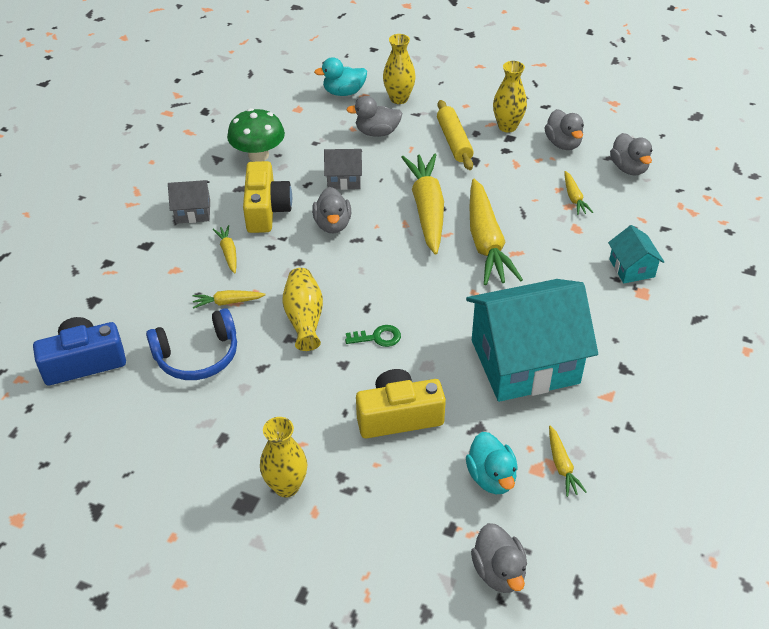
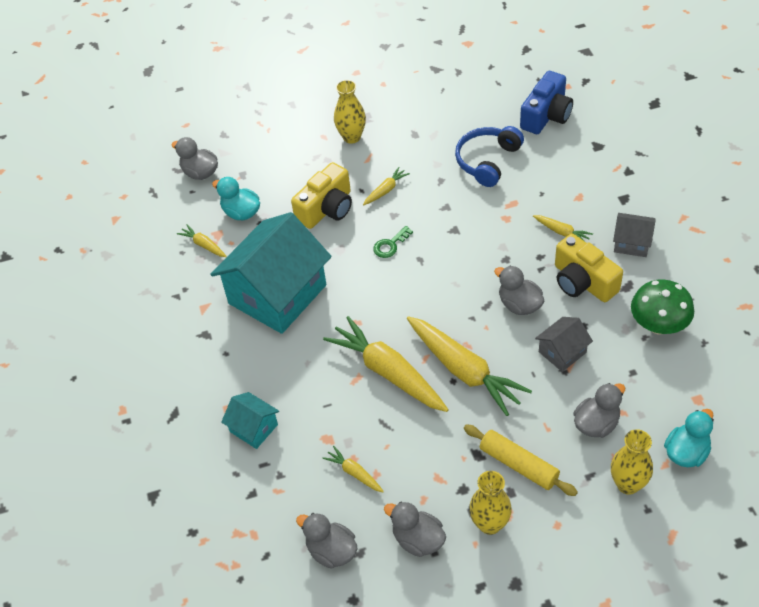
camera: 145 degrees right, 5 degrees up
grey house [168,180,210,224] -> grey house turned 60 degrees clockwise [613,213,655,257]
yellow carrot [193,290,266,309] -> yellow carrot moved to [363,167,410,205]
yellow vase [282,268,323,351] -> none

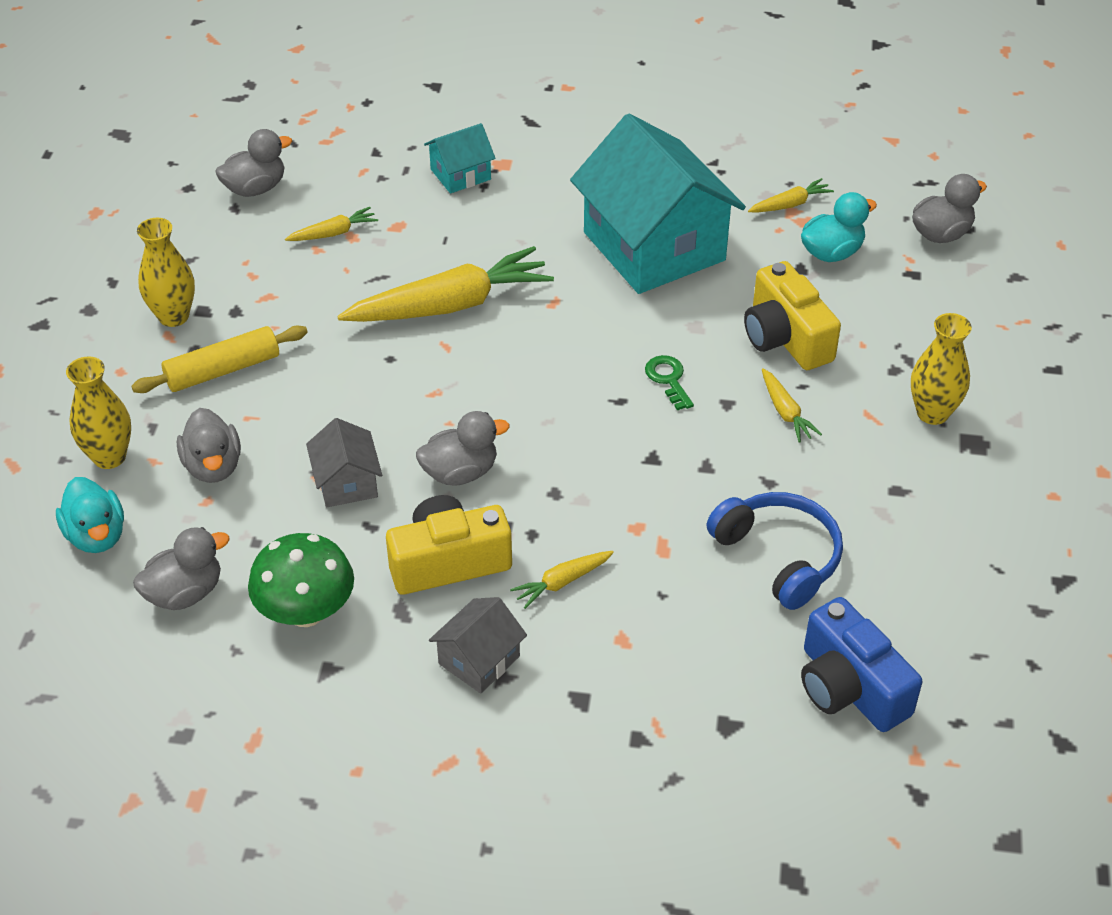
camera: 110 degrees right, 5 degrees down
grey duck [384,501,446,557] -> grey duck moved to [133,527,230,610]
yellow carrot [407,316,532,416] -> none

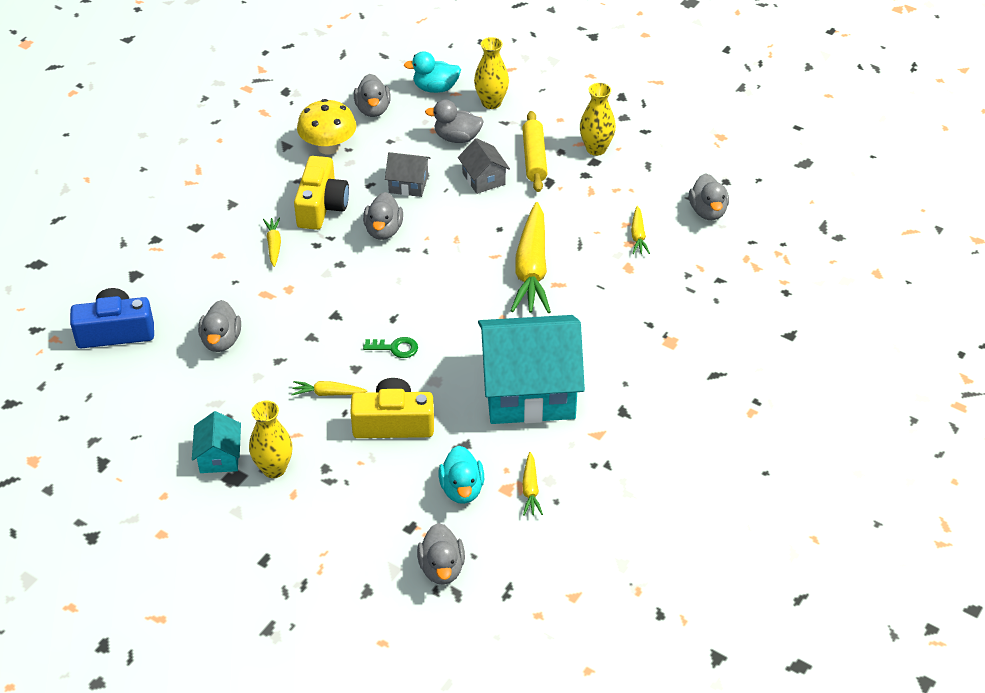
camera: 115 degrees right, 0 degrees up
green mushroom [248,533,354,627] -> yellow mushroom [297,99,356,155]
turquoise house [424,123,495,194] -> turquoise house moved to [192,411,241,473]
grey house [429,597,527,694] -> grey house moved to [458,138,510,194]
blue headphones [706,492,843,610] -> grey duck [198,300,241,352]

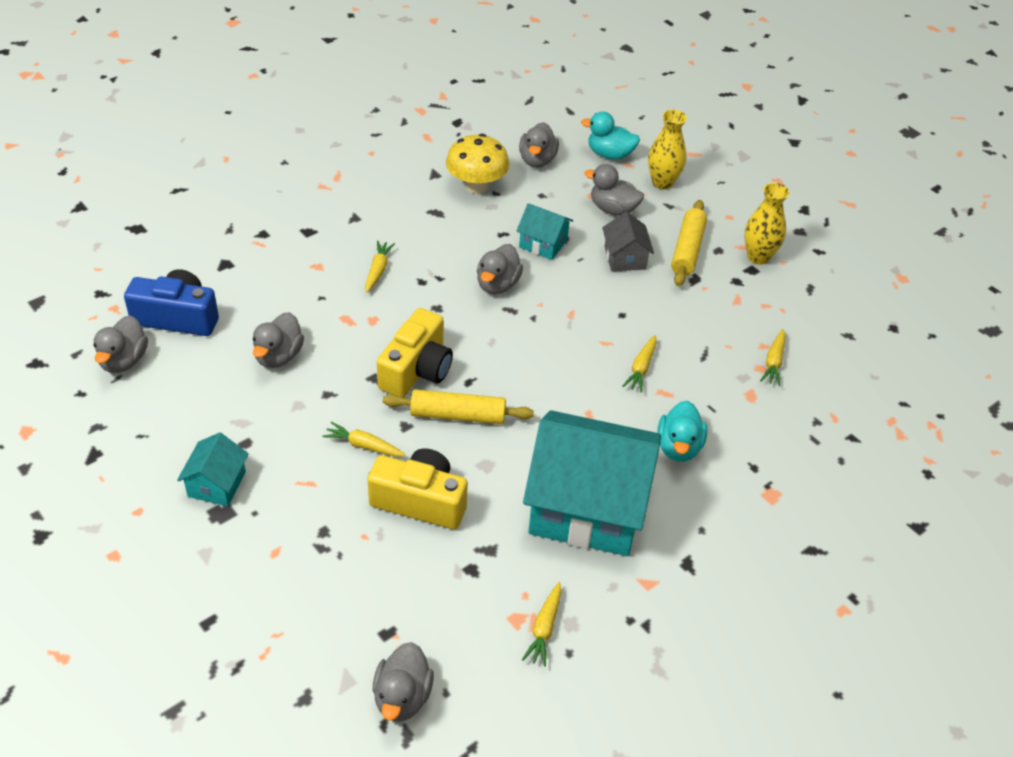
camera: 15 degrees right, 0 degrees up
yellow vase [249,401,293,478] -> none
yellow camera [294,156,349,230] -> yellow camera moved to [377,308,453,397]
green key [363,337,418,358] -> yellow rolling pin [383,389,534,424]
grey house [385,152,431,197] -> turquoise house [517,203,573,260]
turquoise duck [438,446,484,504] -> turquoise duck moved to [658,401,707,462]
yellow carrot [511,202,551,313] -> yellow carrot [623,335,657,392], size x0.45
grey duck [689,173,729,220] -> grey duck moved to [93,315,148,373]

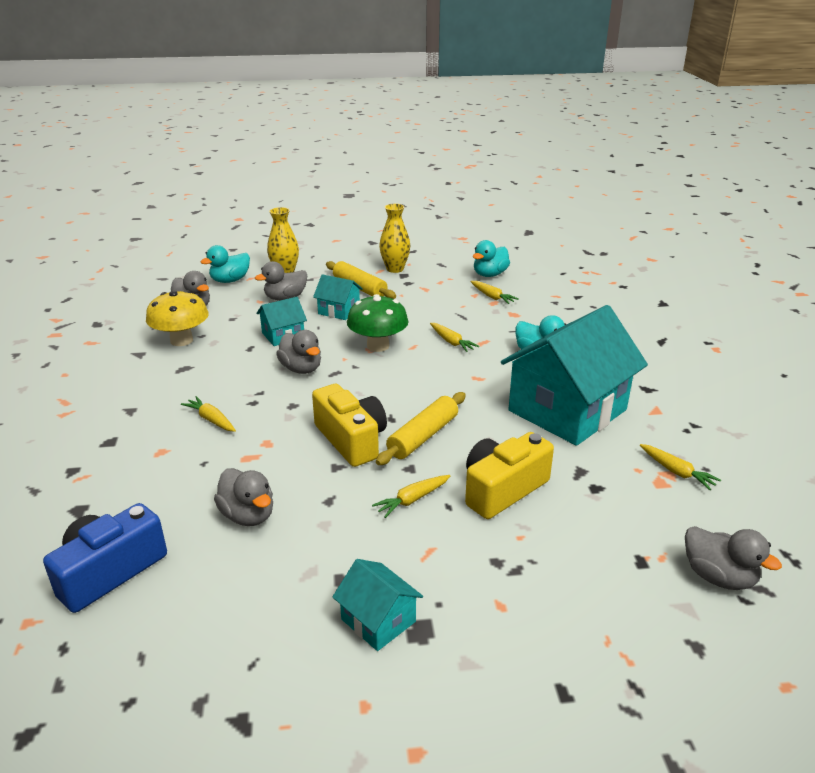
camera: 55 degrees left, 15 degrees down
grey duck [93,315,148,373] -> none
grey house [602,212,654,271] -> turquoise house [313,274,363,320]
none -> green mushroom [347,294,408,352]
none -> turquoise duck [473,240,510,277]

